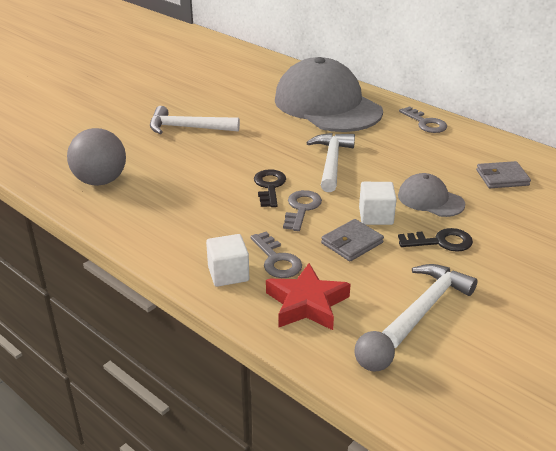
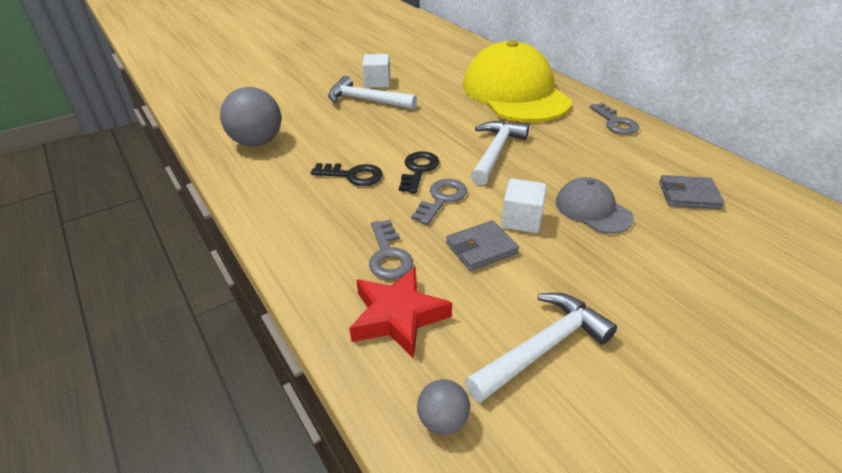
camera: 15 degrees right, 5 degrees up
white cube [206,234,249,287] -> white cube moved to [362,54,390,88]
grey cap [275,57,383,132] -> yellow cap [463,40,572,122]
black key [398,228,473,252] -> black key moved to [311,163,383,186]

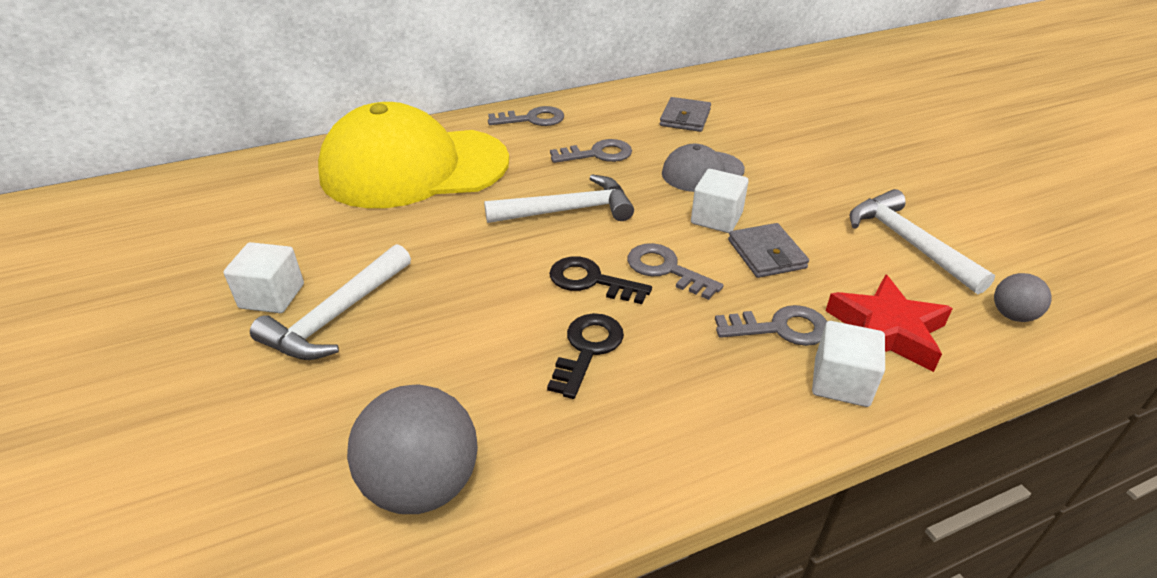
camera: 80 degrees left, 0 degrees up
white hammer [471,121,529,185] -> white hammer turned 135 degrees clockwise [484,175,634,223]
none -> grey key [550,139,632,163]
none -> white cube [812,321,885,407]

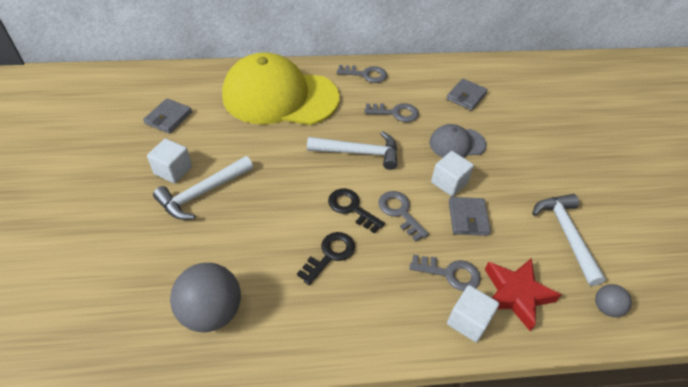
camera: 15 degrees right, 10 degrees up
none -> grey wallet [143,98,192,134]

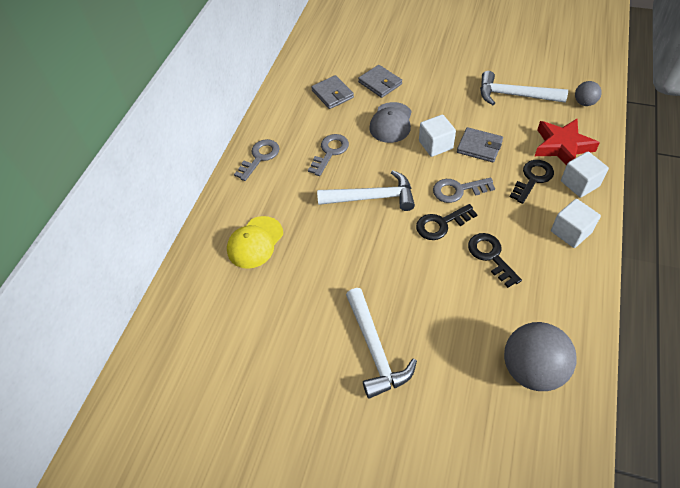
camera: 60 degrees left, 5 degrees up
grey wallet [143,98,192,134] -> grey wallet moved to [358,65,402,98]
white cube [147,139,192,183] -> white cube moved to [551,199,601,248]
yellow cap [222,52,339,125] -> yellow cap [227,216,283,269], size x0.46
white hammer [307,131,397,170] -> white hammer turned 60 degrees clockwise [317,170,415,211]
grey key [409,255,481,291] -> black key [510,160,554,204]

